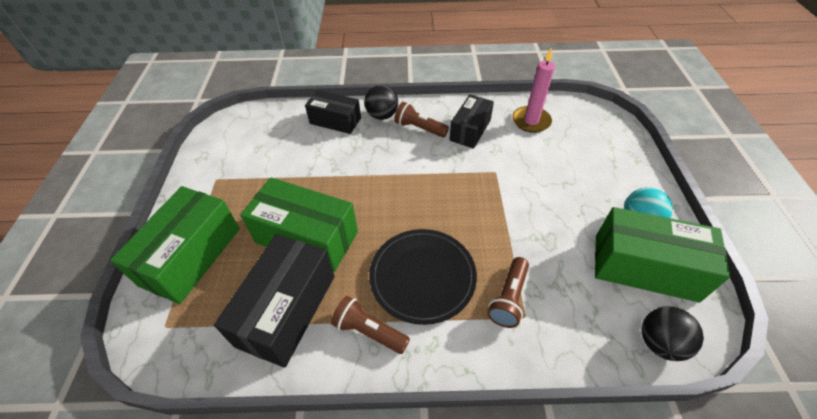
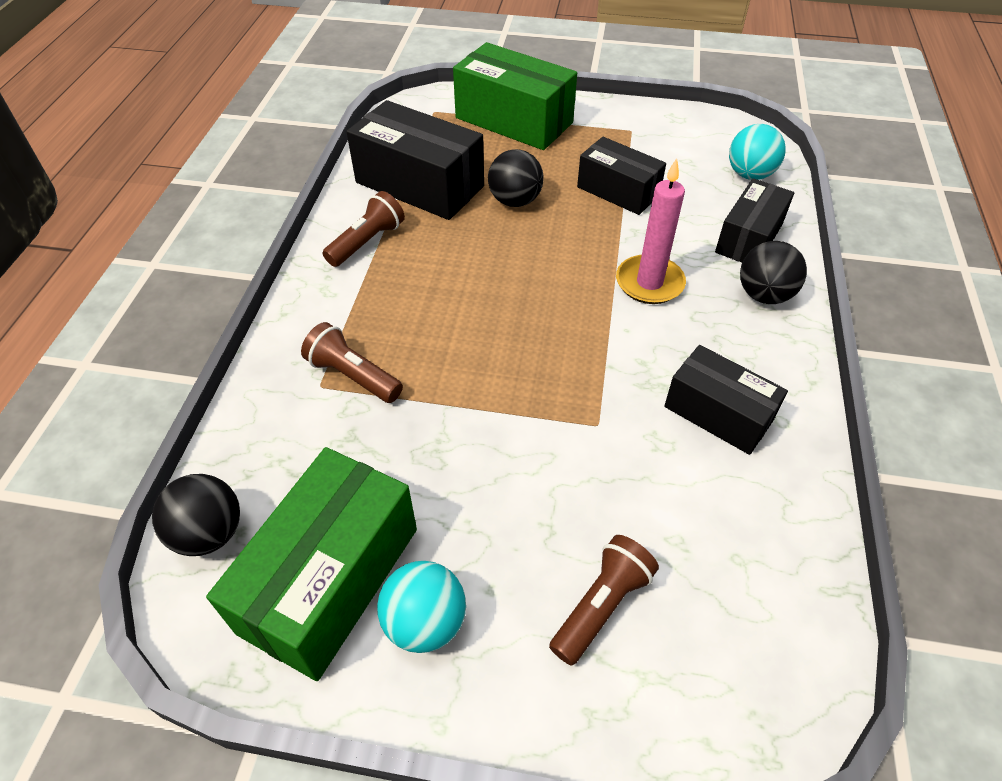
camera: 100 degrees right, 0 degrees up
green box [240,177,358,272] -> black ball [488,149,544,207]
black plate [369,229,477,325] -> none
brown flashlight [394,102,449,138] -> brown flashlight moved to [549,535,659,666]
pink candle [513,47,555,133] -> pink candle moved to [616,158,686,304]
none -> black box [577,137,666,215]
none -> turquoise ball [729,124,786,180]

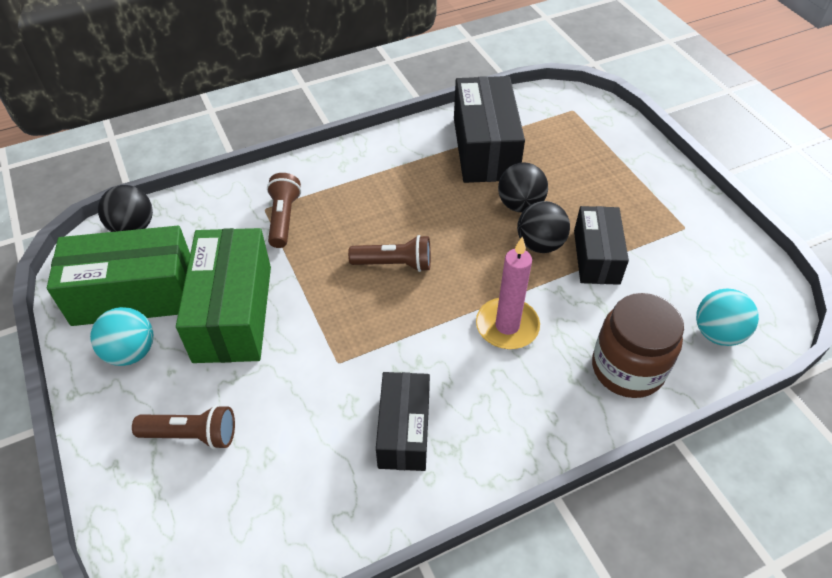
camera: 55 degrees right, 0 degrees up
brown flashlight [322,191,405,267] -> brown flashlight moved to [348,235,431,272]
green box [453,42,577,150] -> green box moved to [176,228,271,363]
black box [715,178,794,262] -> brown jar [592,293,684,398]
black ball [740,241,807,304] -> black ball moved to [517,201,570,253]

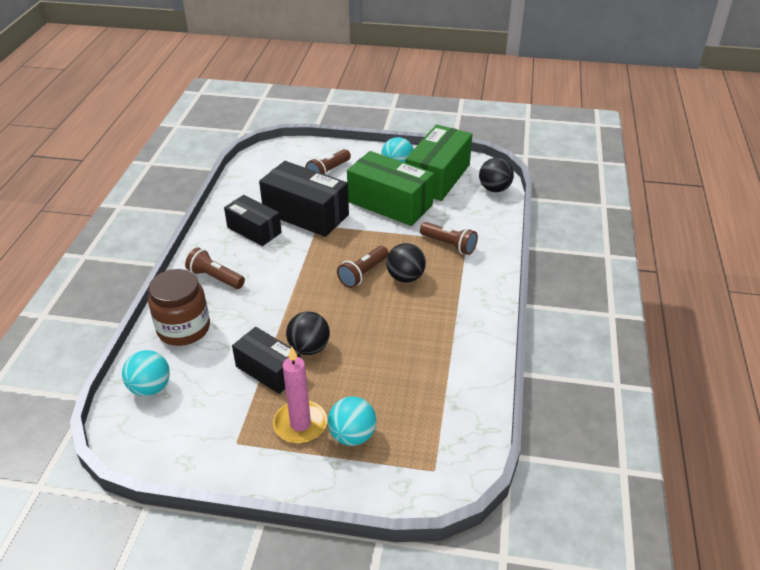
camera: 125 degrees right, 10 degrees down
black box [454,76,525,183] -> black box moved to [259,161,349,237]
pink candle [476,236,540,349] -> pink candle moved to [273,346,327,444]
black ball [498,162,548,213] -> black ball moved to [386,243,426,283]
none -> brown flashlight [185,247,245,289]
none -> turquoise ball [328,396,376,446]

